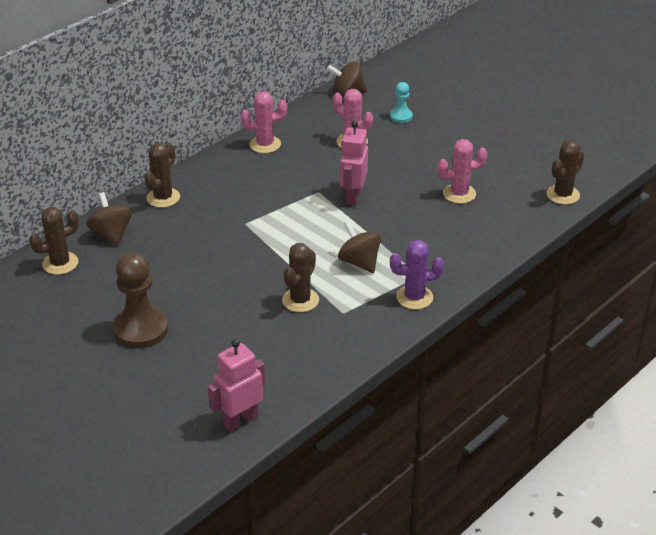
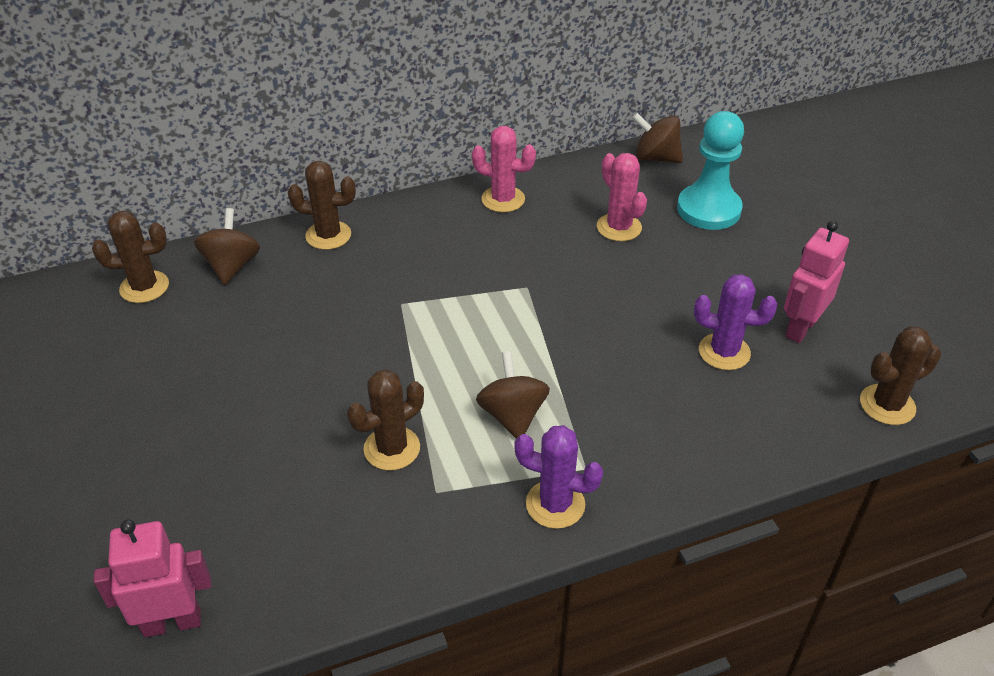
camera: 25 degrees right, 5 degrees up
brown pawn [113,252,168,348] -> none
brown cactus [144,143,180,208] -> brown cactus turned 45 degrees clockwise [288,161,356,250]
pink robot [340,121,368,205] -> pink robot moved to [784,221,849,343]
turquoise pawn [390,82,413,123] -> turquoise pawn [677,111,744,230], size x1.95
pink cactus [437,139,487,204] -> purple cactus [694,274,777,370]

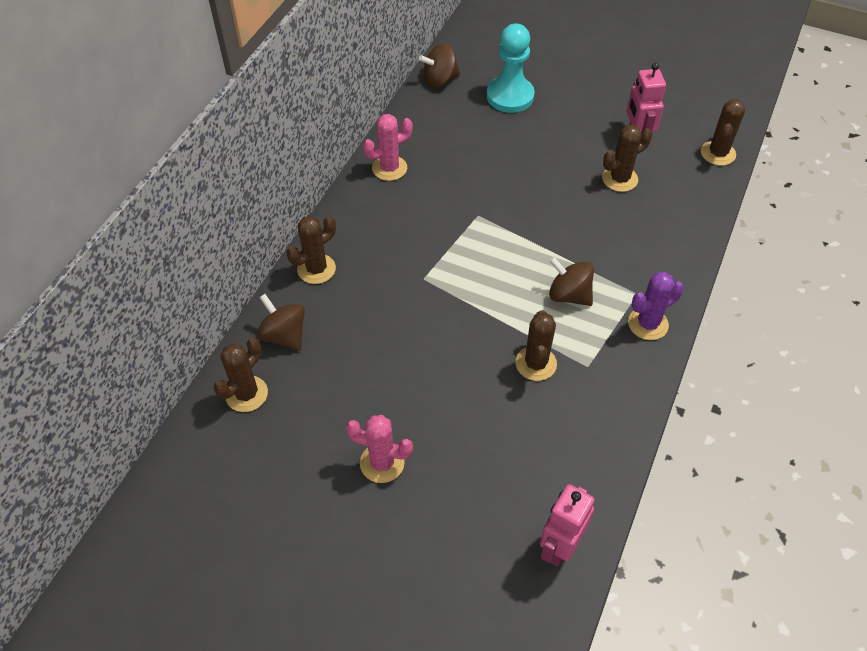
camera: 45 degrees left, 10 degrees up
pink cactus [597,153,647,241] -> pink cactus moved to [346,415,413,483]
purple cactus [694,274,777,370] -> brown cactus [602,125,652,192]

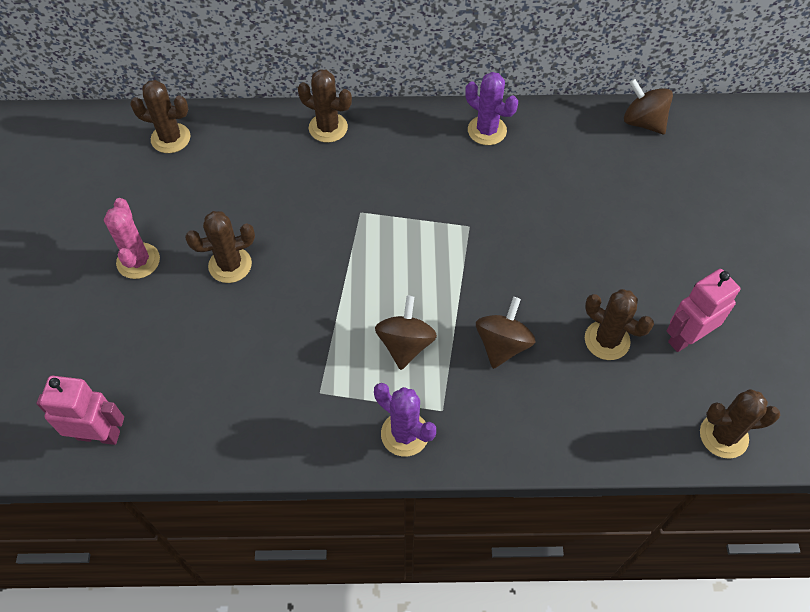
camera: 65 degrees right, 5 degrees up
brown spinning top [257,294,305,351] -> brown spinning top moved to [476,297,535,369]
pink cactus [363,114,413,181] -> purple cactus [466,72,518,145]
turquoise pawn [487,23,535,113] -> none
brown cactus [515,310,557,381] -> brown cactus moved to [185,211,255,283]

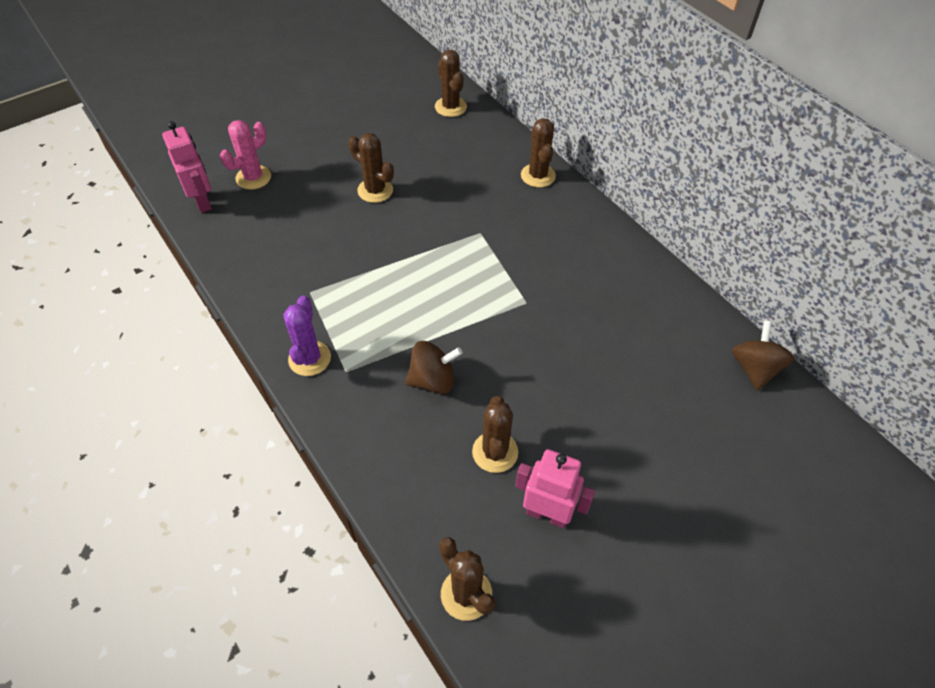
camera: 55 degrees right, 5 degrees down
pink cactus [104,198,160,279] -> pink cactus moved to [220,120,271,190]
brown spinning top [375,296,437,370] -> none
purple cactus [466,72,518,145] -> none

